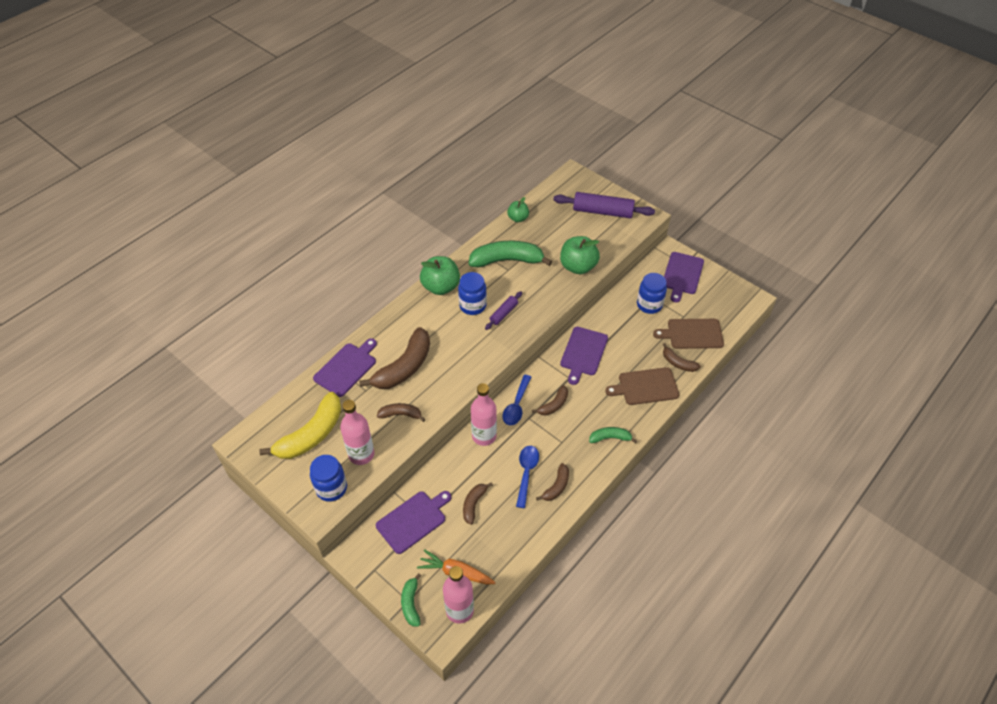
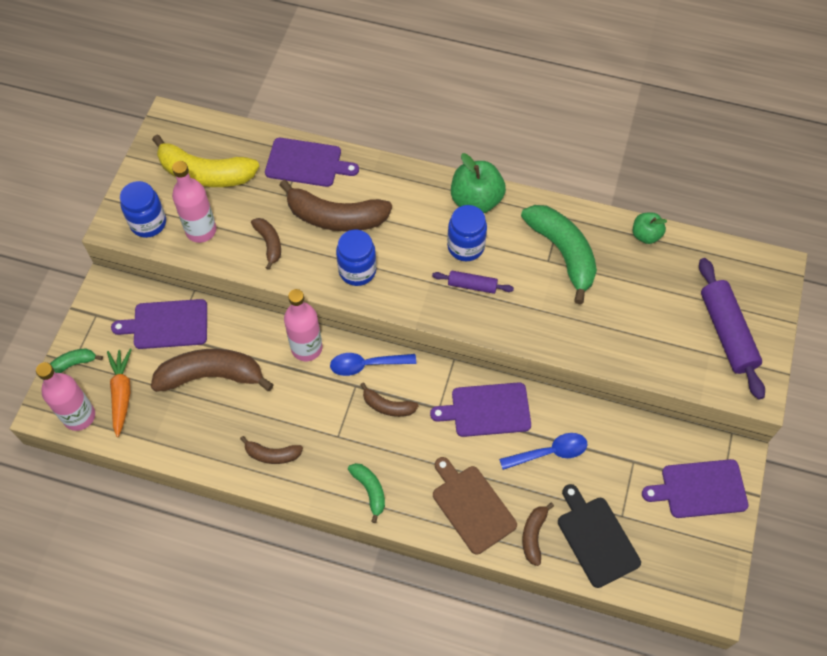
camera: 65 degrees right, 10 degrees up
purple cutting board [376,491,451,554] -> purple cutting board turned 150 degrees clockwise [111,299,207,349]
brown banana [463,482,493,525] -> brown banana [151,349,274,392], size x1.94
blue spoon [516,446,539,508] -> blue spoon moved to [499,433,588,470]
green apple [560,236,600,274] -> none
blue jar [637,273,667,314] -> blue jar moved to [336,230,377,286]
brown cutting board [653,319,724,349] -> black cutting board [558,484,641,588]

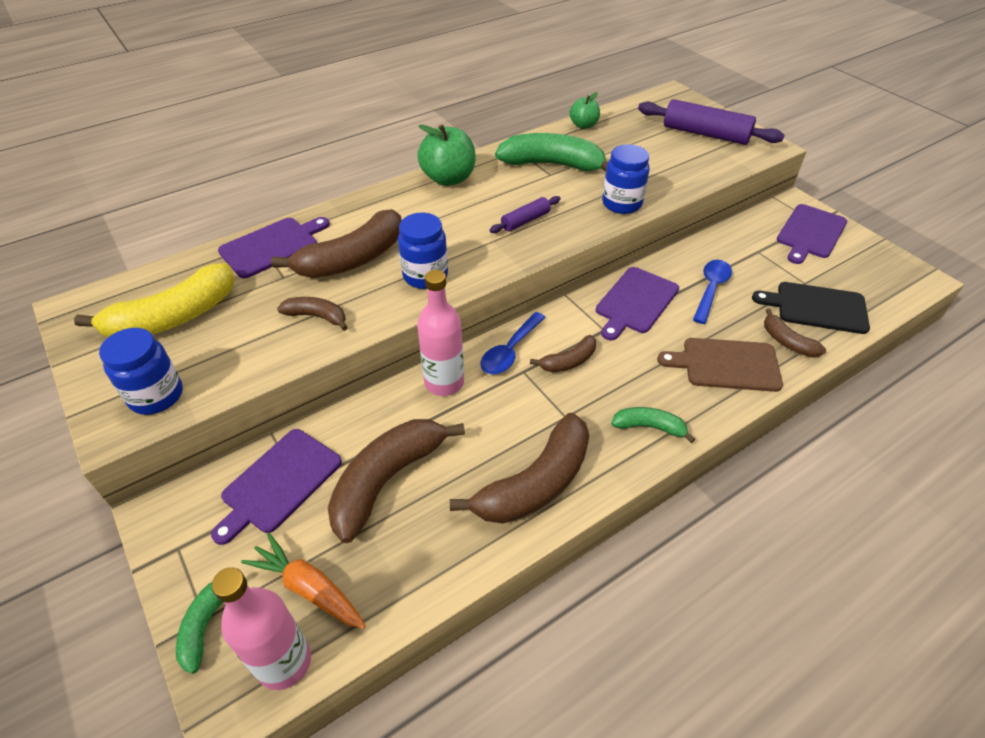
camera: 50 degrees left, 15 degrees down
pink bottle [172,161,216,243] -> none
brown banana [240,436,303,464] -> brown banana [450,413,589,523], size x1.94
blue jar [447,205,487,261] -> blue jar moved to [602,144,649,214]

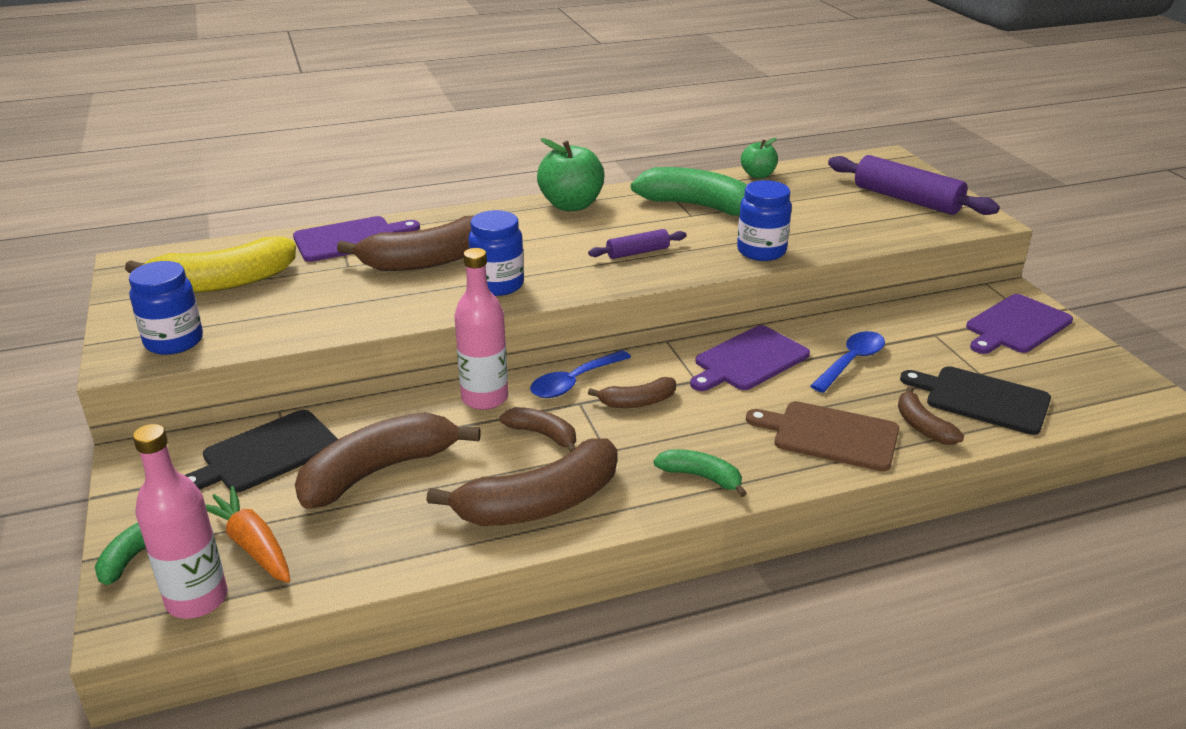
camera: 15 degrees right, 15 degrees down
purple cutting board [211,429,342,545] -> black cutting board [185,410,338,493]
brown banana [277,297,348,331] -> brown banana moved to [500,407,576,452]

